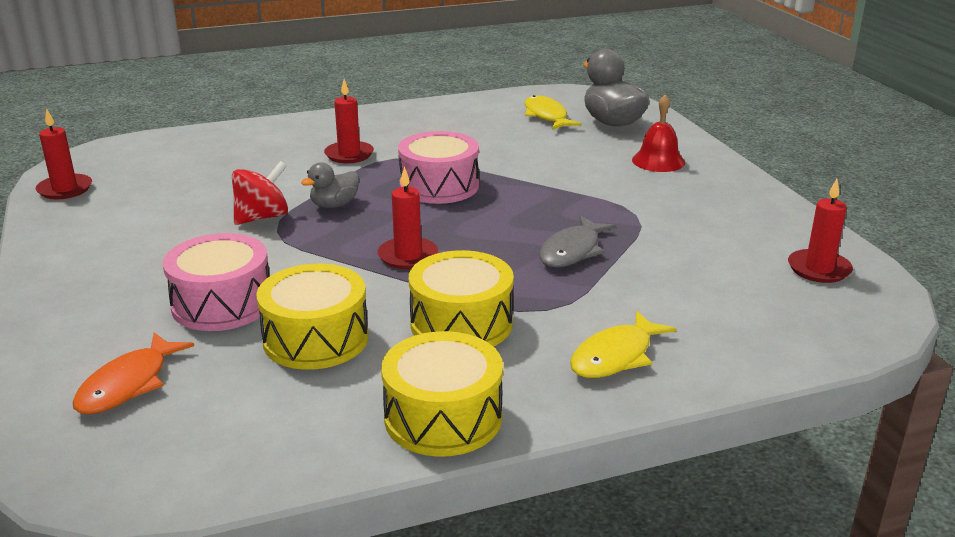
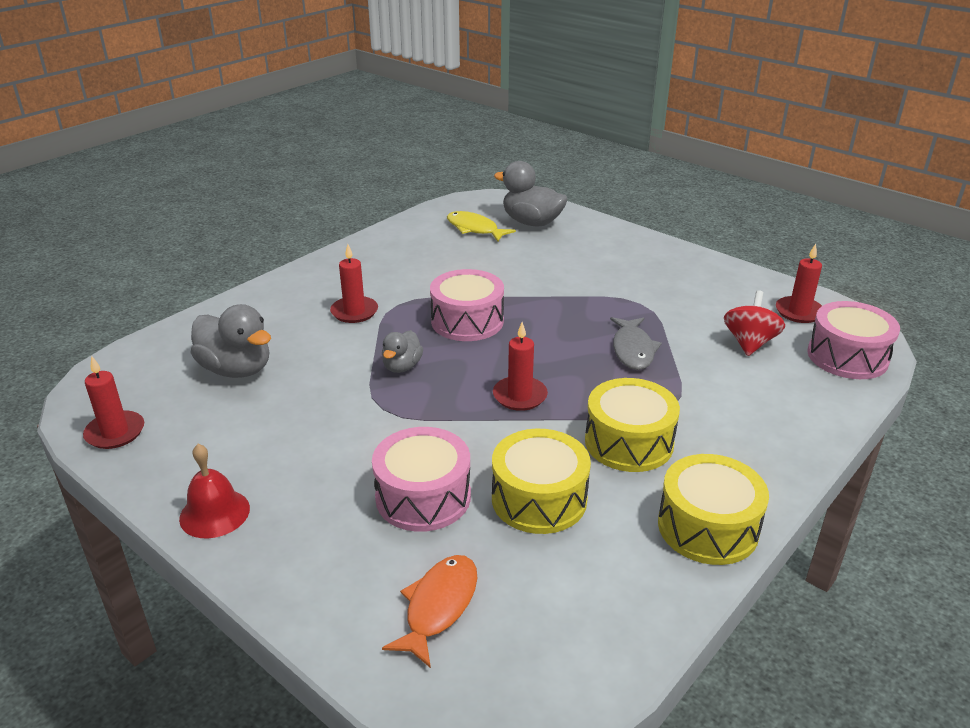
camera: 30 degrees left, 5 degrees up
orange fish [73,332,194,414] -> orange fish turned 150 degrees counterclockwise [382,555,477,668]
red spinning top [232,161,288,225] -> red spinning top moved to [724,290,785,356]
yellow fish [570,311,676,378] -> none
red bell [632,95,685,172] -> red bell moved to [179,444,250,538]
none -> grey duck [191,304,271,378]
none -> pink drum [807,301,900,379]

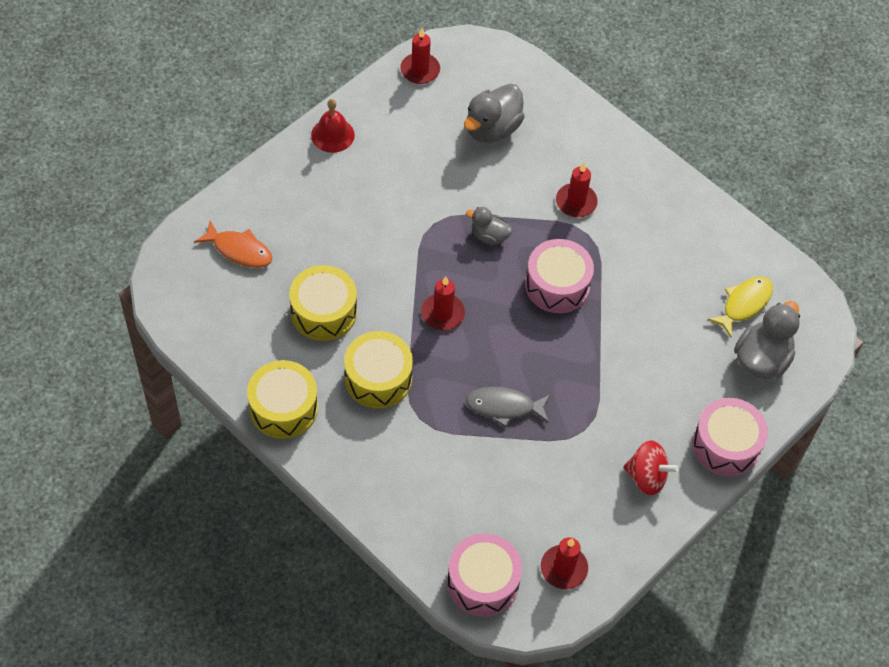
camera: 90 degrees right, 25 degrees up
pink drum [372,427,471,532] -> pink drum moved to [692,398,768,477]
red spinning top [724,290,785,356] -> red spinning top moved to [623,440,679,495]

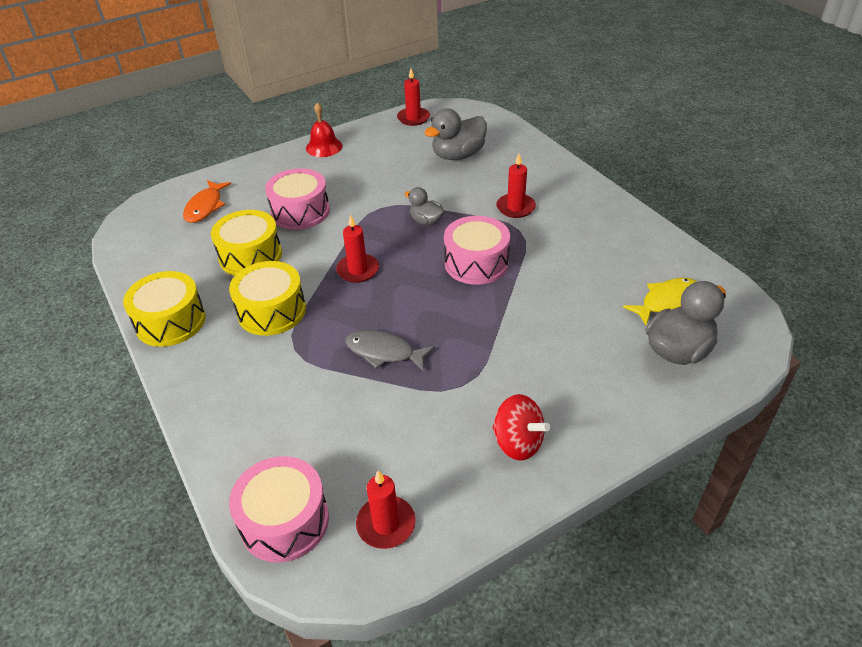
camera: 20 degrees right, 15 degrees down
orange fish [194,221,272,268] -> orange fish turned 60 degrees clockwise [183,180,231,223]
pink drum [692,398,768,477] -> pink drum moved to [265,168,330,230]

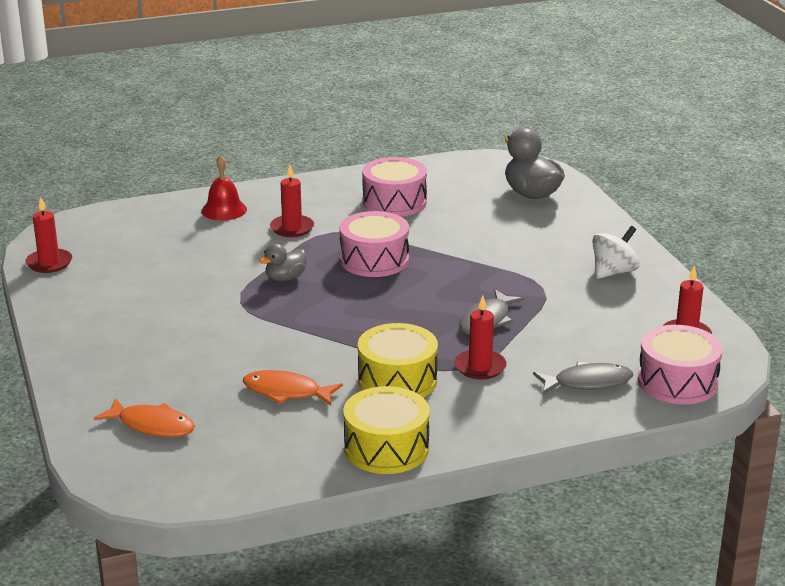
camera: 80 degrees left, 15 degrees down
yellow drum [211,210,282,275] -> orange fish [243,370,343,406]
pink drum [265,168,330,230] -> pink drum moved to [362,157,427,216]
red bell [306,102,343,157] -> red bell moved to [201,155,247,221]
red candle [336,214,379,283] -> red candle moved to [455,295,507,379]
grey duck [424,108,487,160] -> none
red spinning top [492,394,550,461] -> white spinning top [592,226,640,279]
yellow fish [623,278,697,326] -> none
none -> grey fish [533,362,633,394]

